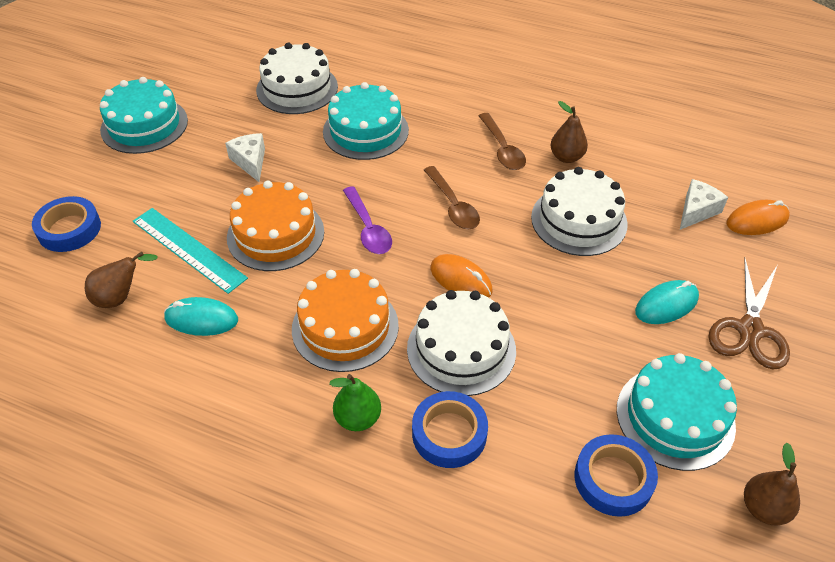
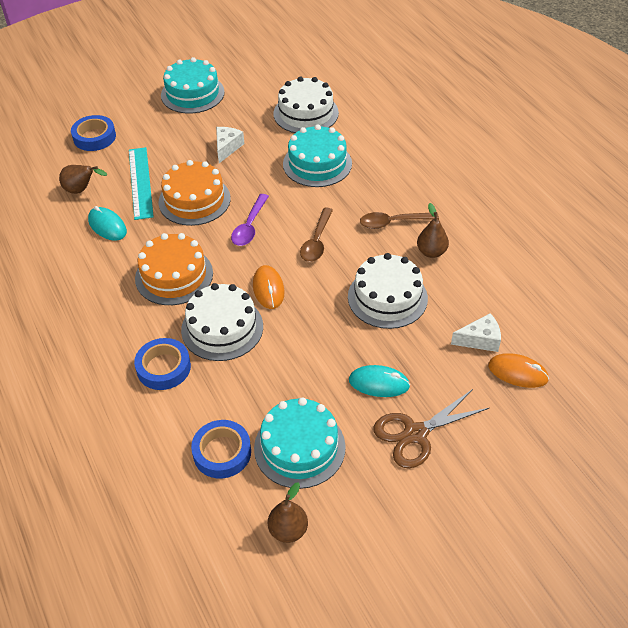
camera: 40 degrees right, 0 degrees up
green pear [330,374,381,431] -> none
brown spoon [479,113,526,170] -> brown spoon turned 60 degrees clockwise [360,212,439,229]

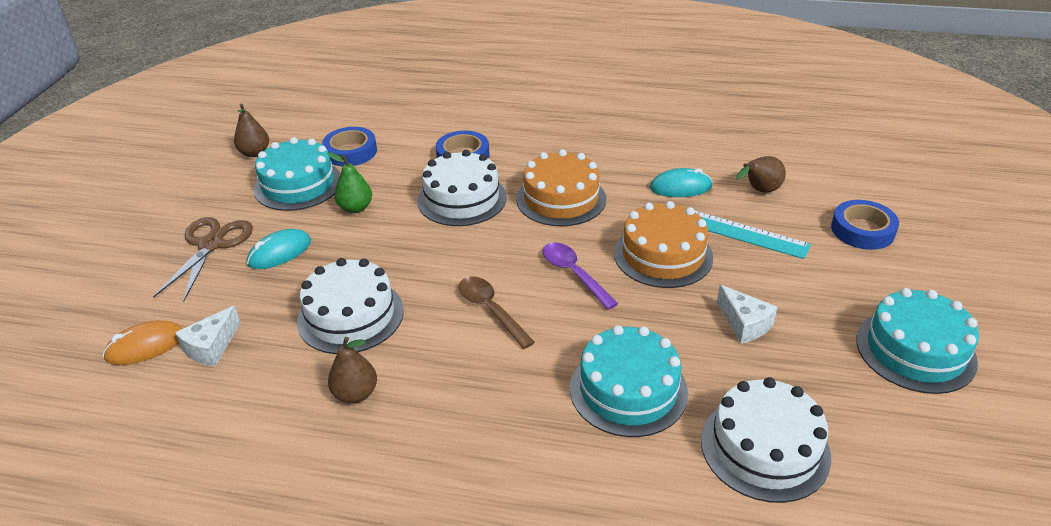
camera: 130 degrees right, 10 degrees down
orange mouse [253,265,284,309] -> none
brown spoon [360,212,439,229] -> none
none -> green pear [327,152,372,213]

